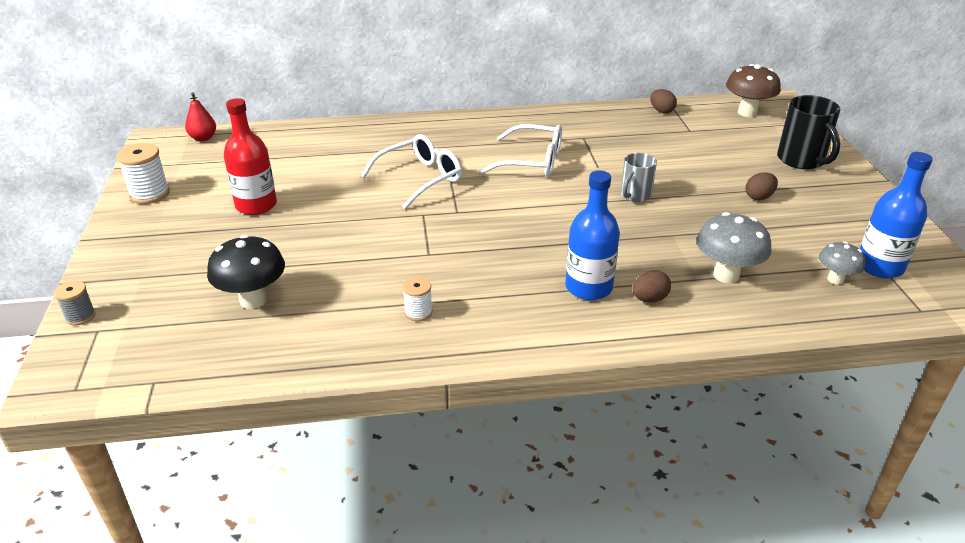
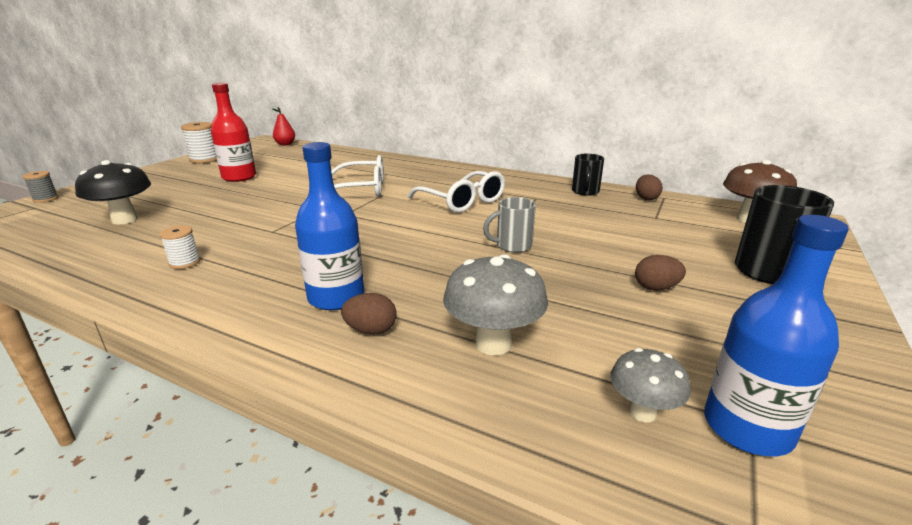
camera: 35 degrees right, 10 degrees down
none -> black mug [572,154,604,196]

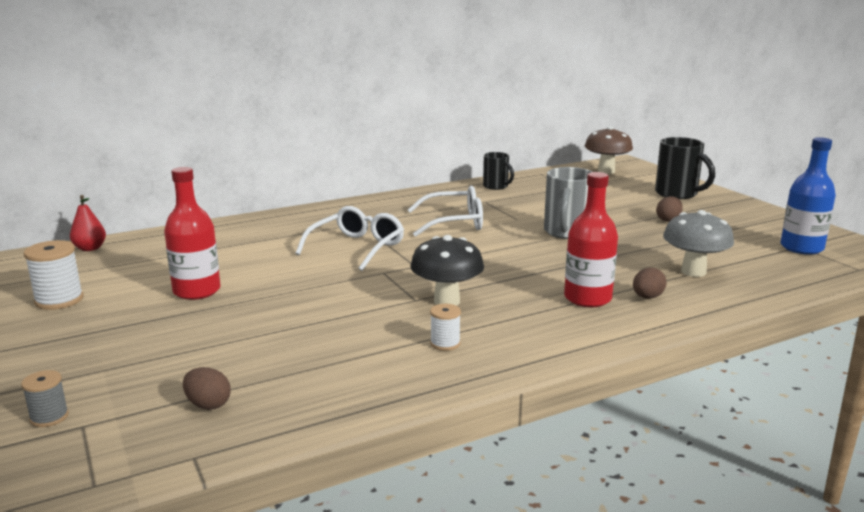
camera: 55 degrees left, 5 degrees down
black mushroom [75,160,151,225] -> black mushroom moved to [410,235,484,306]
blue bottle [295,142,364,310] -> red bottle [564,172,618,307]
grey mug [483,197,536,253] -> grey mug [544,167,592,239], size x1.59
grey mushroom [610,348,691,422] -> none
brown egg [636,174,663,200] -> brown egg moved to [183,367,231,410]

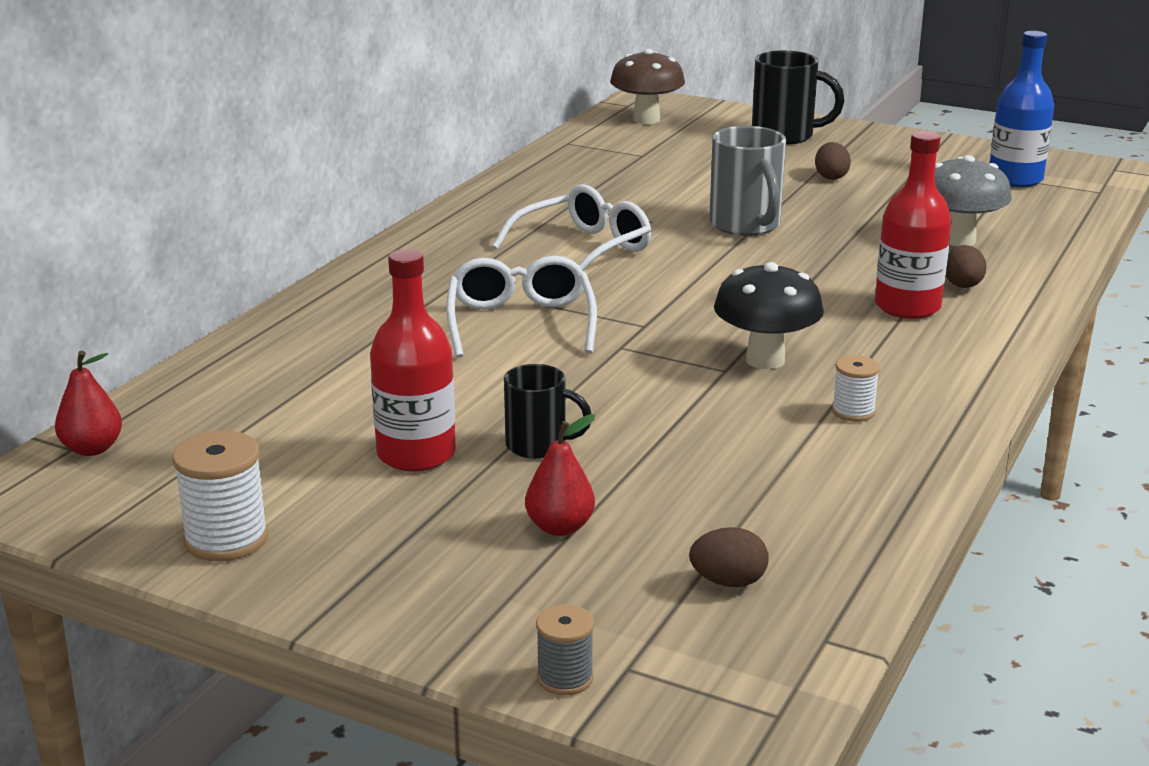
camera: 35 degrees left, 5 degrees up
black mug [483,152,514,190] -> black mug moved to [504,364,591,459]
none -> red pear [525,414,595,536]

